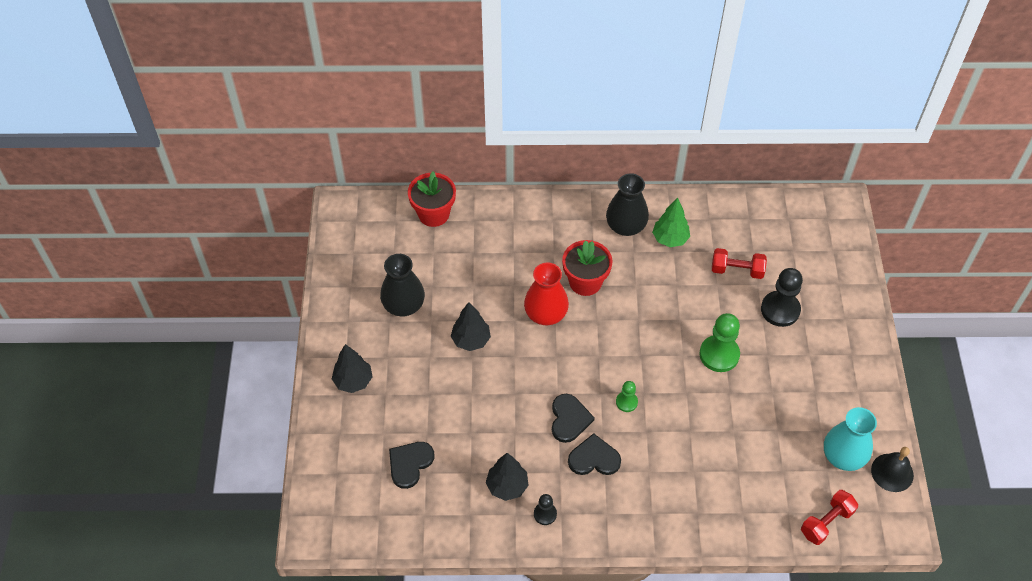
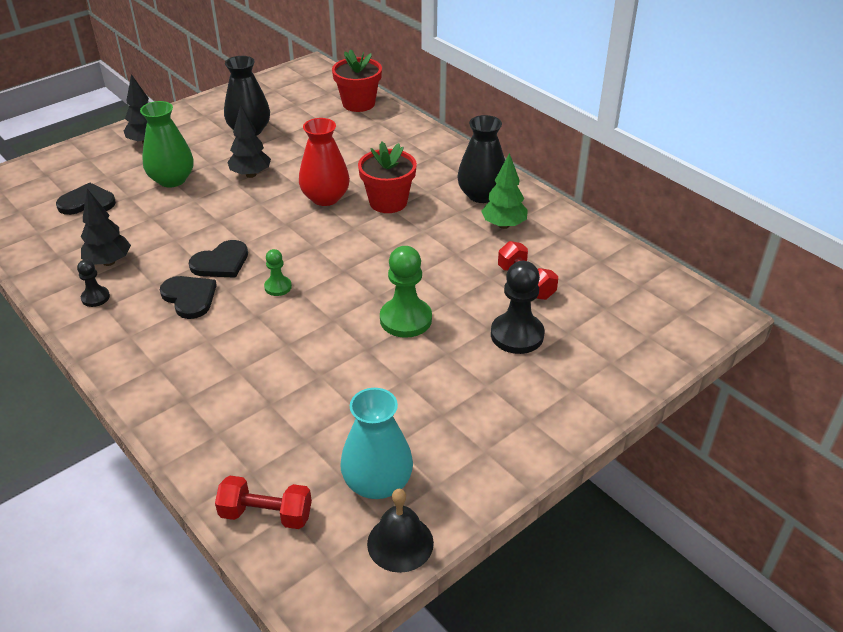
camera: 50 degrees right, 15 degrees down
none -> green vase [140,101,194,188]

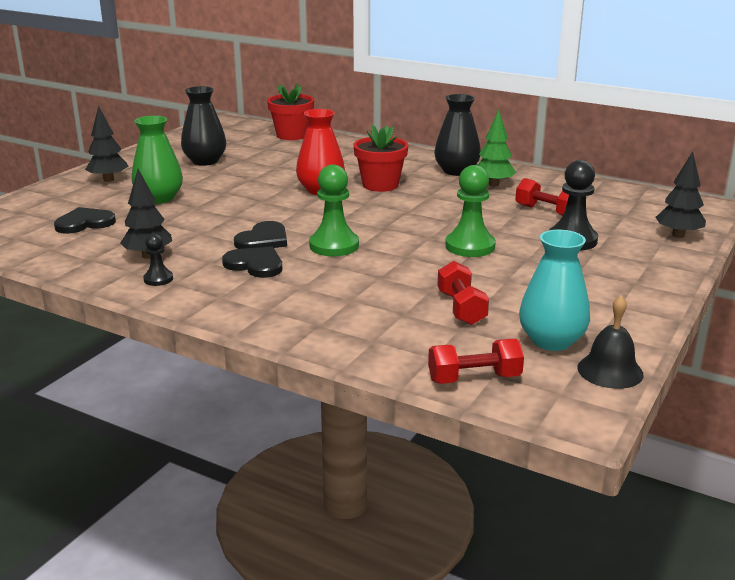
camera: 20 degrees left, 15 degrees down
black tree [227,105,271,178] -> black tree moved to [655,151,706,238]
green pawn [264,249,292,296] -> green pawn [309,164,359,256], size x1.86
none -> red dumbbell [437,261,489,325]

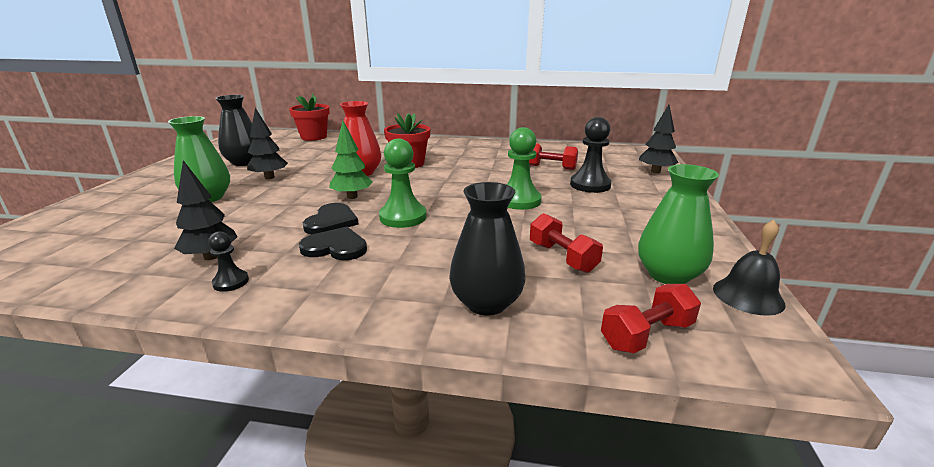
camera: 20 degrees left, 0 degrees up
black heart [54,207,116,234] -> none
black tree [85,106,129,182] -> black tree moved to [247,108,288,179]
black vase [434,94,481,176] -> black vase moved to [449,182,526,315]
green tree [477,110,516,187] -> green tree moved to [329,121,373,199]
turquoise vase [519,230,590,351] -> green vase [638,164,719,284]

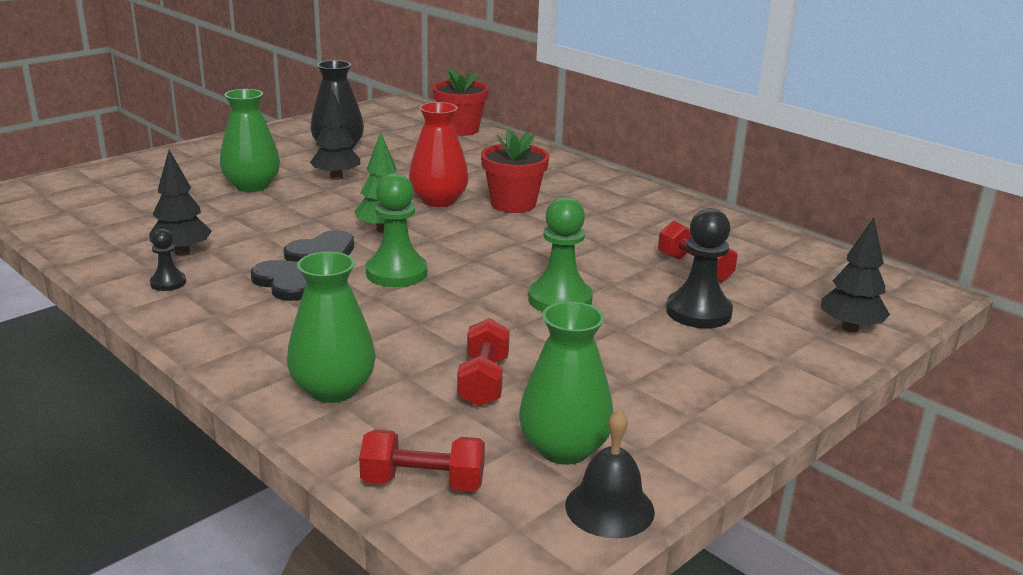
camera: 35 degrees right, 0 degrees up
black vase [449,182,526,315] -> green vase [287,252,376,403]

